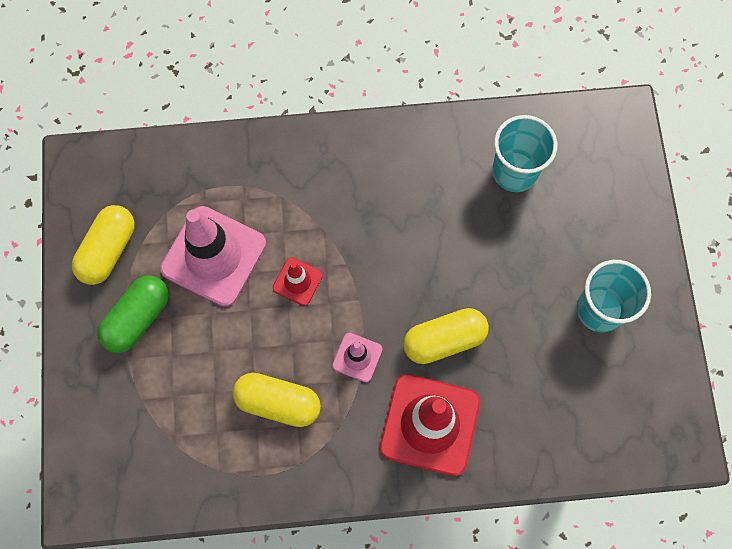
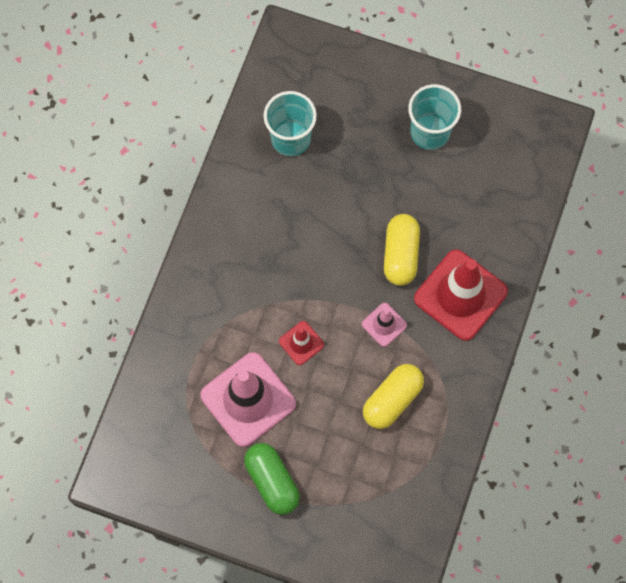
camera: 65 degrees left, 0 degrees up
yellow capsule [72,205,135,285] -> none

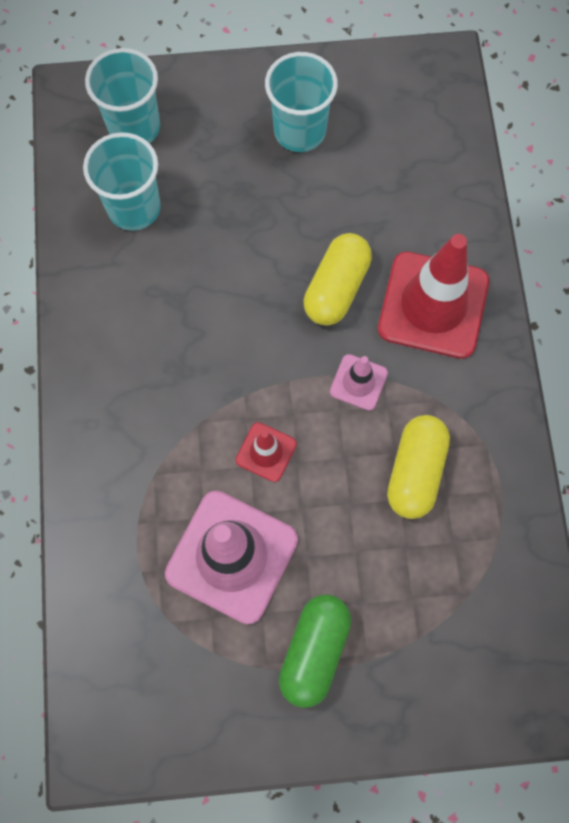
camera: 25 degrees left, 0 degrees up
green capsule [244,443,300,515] -> green capsule turned 75 degrees clockwise [279,594,351,708]
yellow capsule [384,214,420,286] -> yellow capsule turned 45 degrees clockwise [303,233,372,325]
none -> turquoise cup [85,48,160,143]

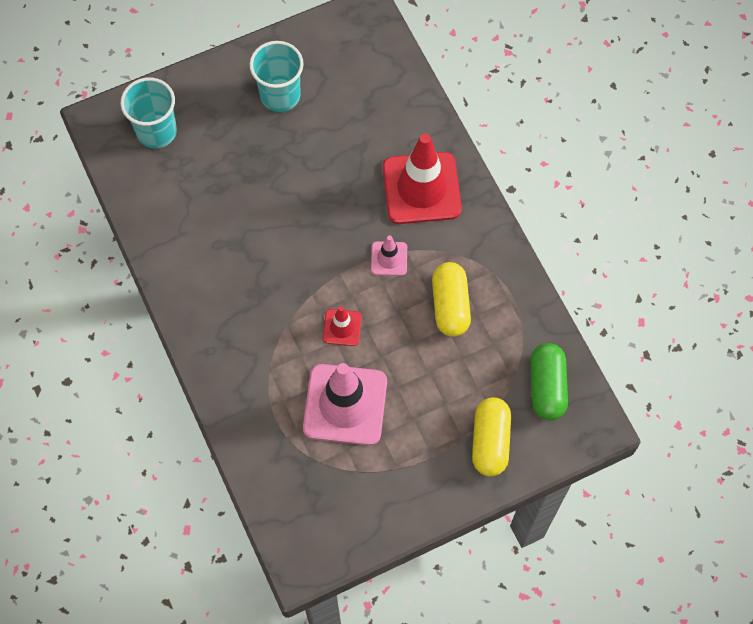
camera: 20 degrees left, 5 degrees down
turquoise cup [83,132,161,231] -> none
green capsule [279,594,351,708] -> green capsule moved to [530,343,568,421]
yellow capsule [303,233,372,325] -> yellow capsule moved to [472,397,511,476]

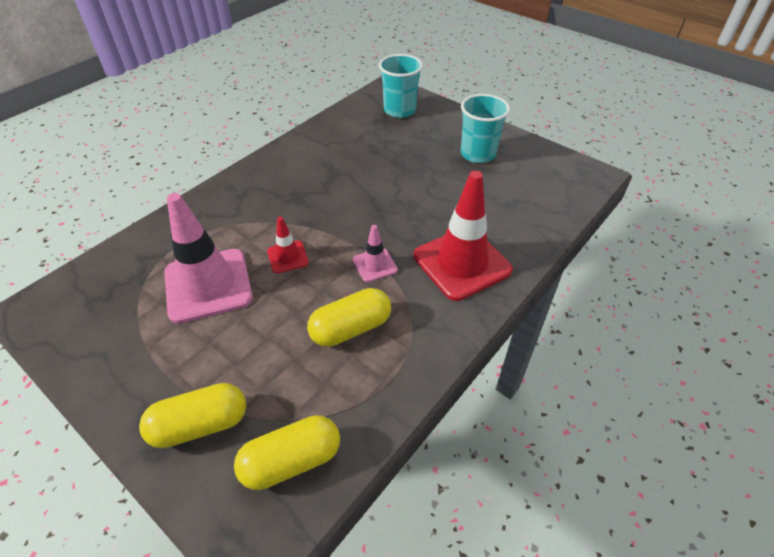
camera: 65 degrees right, 20 degrees down
green capsule [530,343,568,421] -> yellow capsule [234,415,340,490]

